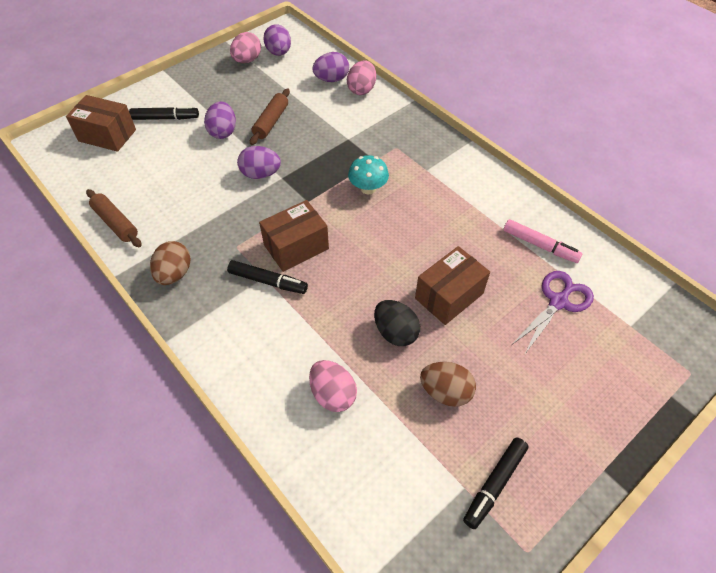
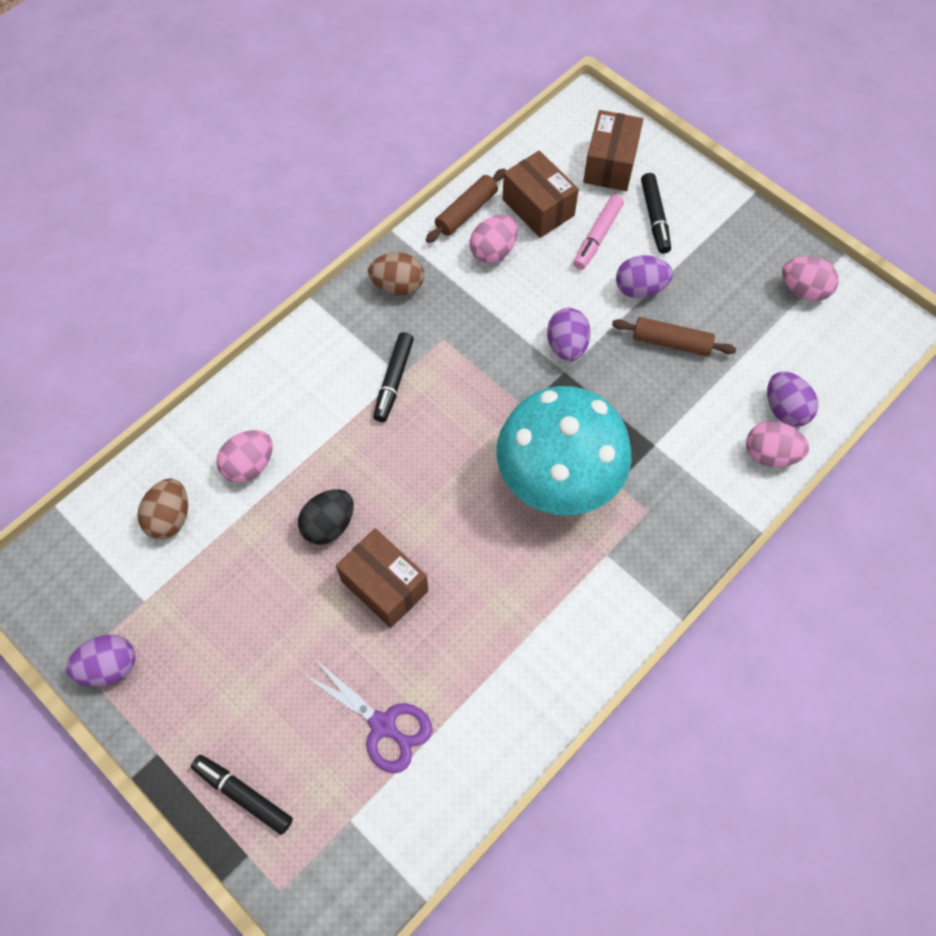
camera: 85 degrees right, 10 degrees up
brown box [259,200,329,272] -> brown box moved to [503,151,579,238]
purple egg [263,24,291,56] -> purple egg moved to [66,634,135,687]
turquoise mushroom [348,155,389,194] -> turquoise mushroom [497,386,632,515], size x2.32
brown egg [420,362,476,407] -> brown egg moved to [137,478,188,539]
black marker [463,438,529,529] -> black marker moved to [191,755,293,835]
pink marker [504,219,582,263] -> pink marker moved to [573,195,624,270]
none -> pink egg [470,215,518,264]

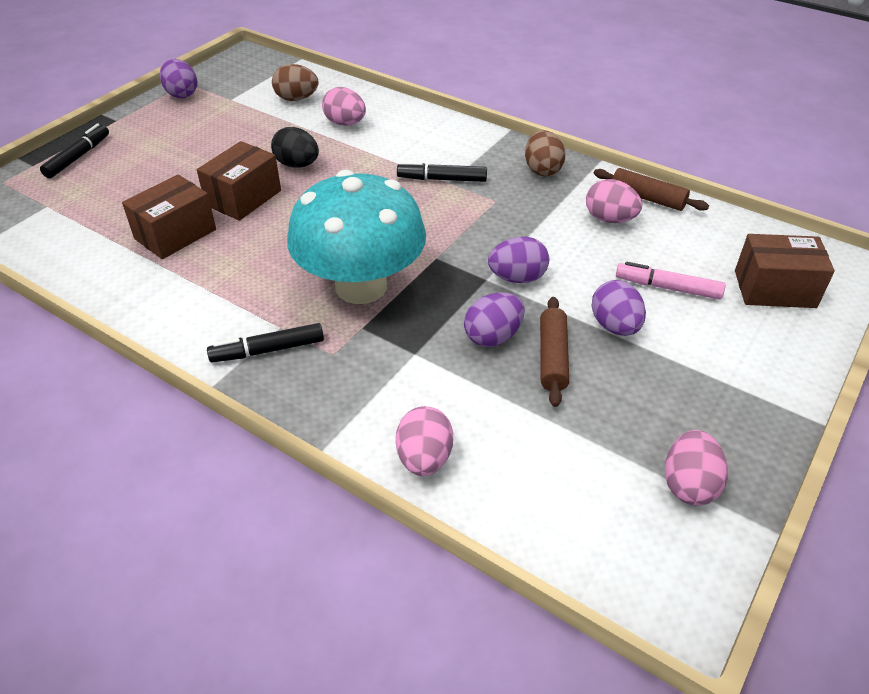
camera: 80 degrees right, 20 degrees down
purple scissors [302,659,432,773] -> none
brown box [503,151,579,238] -> brown box moved to [122,174,216,259]
black marker [641,173,671,254] -> black marker moved to [207,323,324,362]
purple egg [767,371,818,427] -> purple egg moved to [464,292,525,347]

